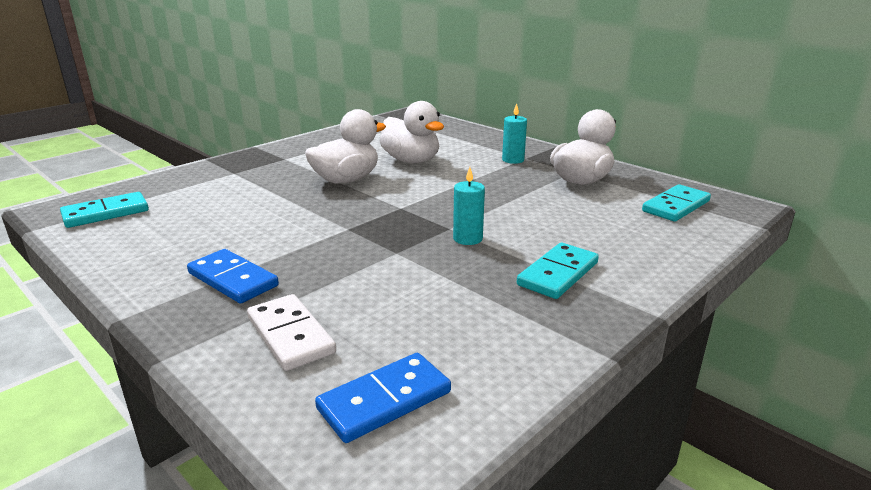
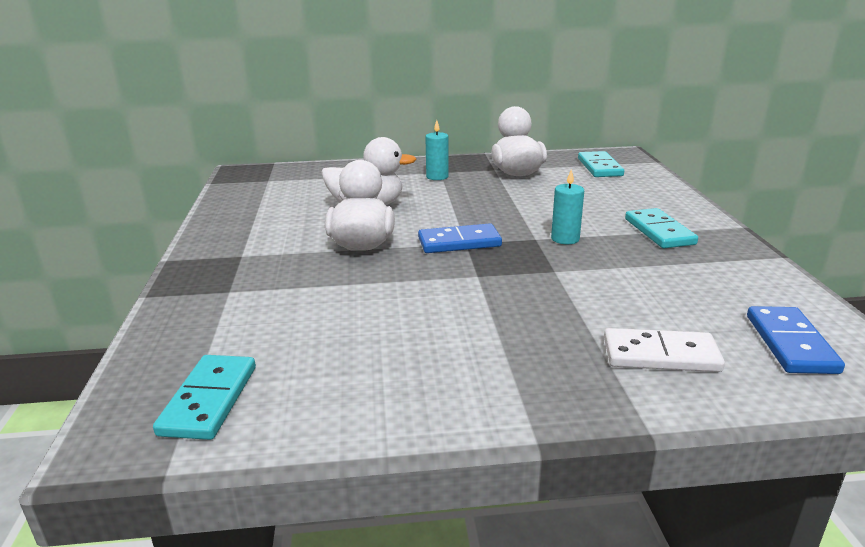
camera: 50 degrees left, 0 degrees up
blue domino [187,249,279,304] -> blue domino moved to [418,223,502,253]

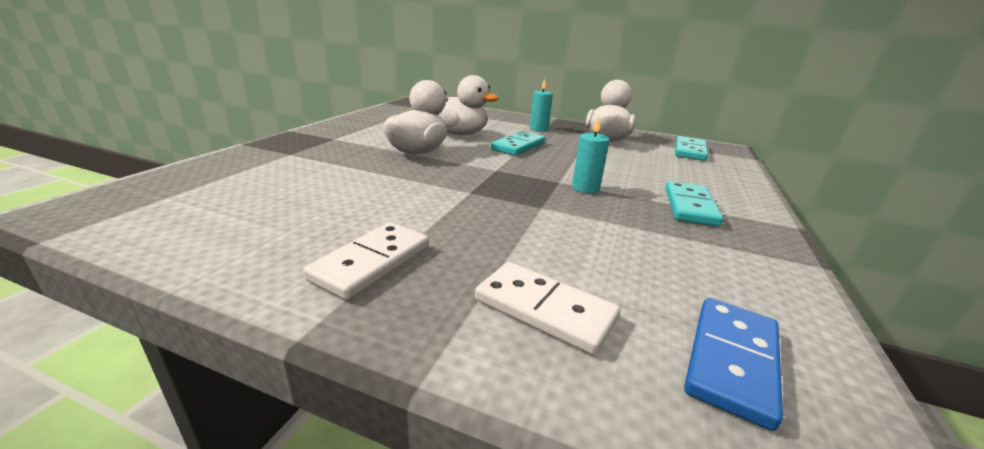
camera: 25 degrees right, 0 degrees up
turquoise domino [153,355,256,440] -> turquoise domino moved to [491,131,545,156]
blue domino [418,223,502,253] -> none
none -> white domino [303,222,429,300]

